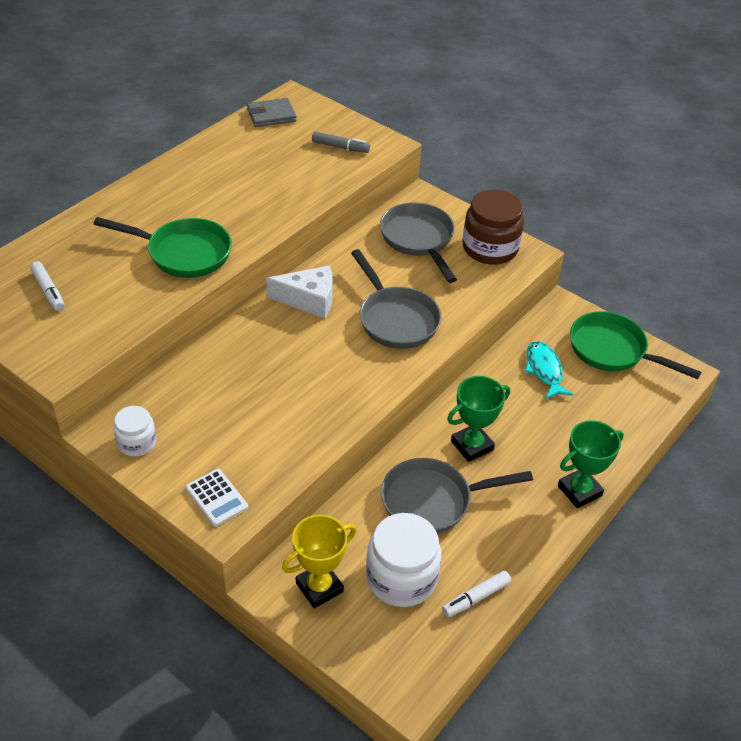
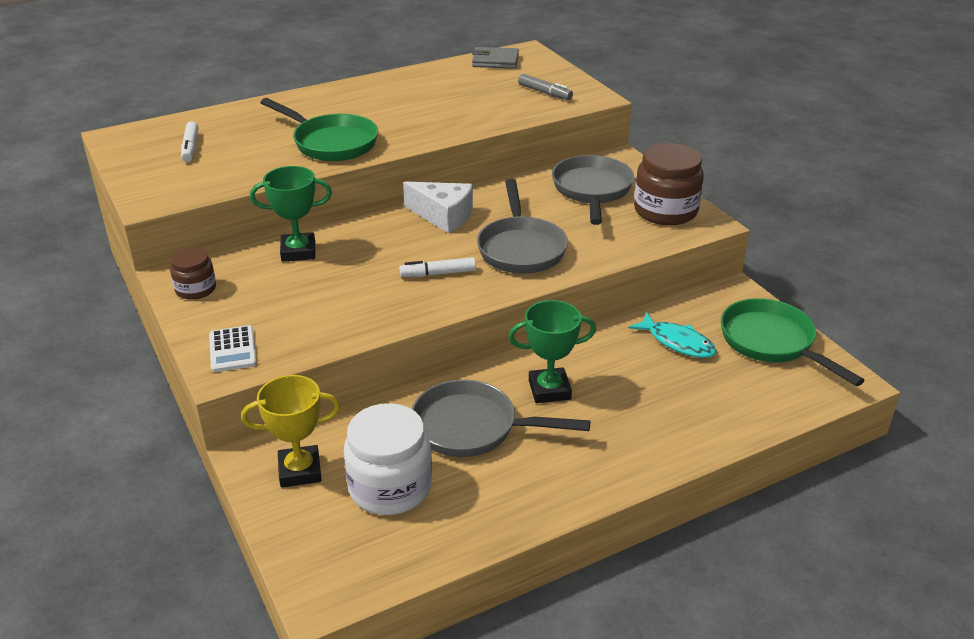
camera: 25 degrees right, 10 degrees down
white jar [113,406,156,457] -> brown jar [170,247,216,300]
white marker [442,571,511,617] -> white marker moved to [399,257,476,277]
turquoise fish [525,341,573,399] -> turquoise fish turned 120 degrees clockwise [629,312,717,358]
green trophy [558,420,624,508] -> green trophy moved to [250,166,332,262]

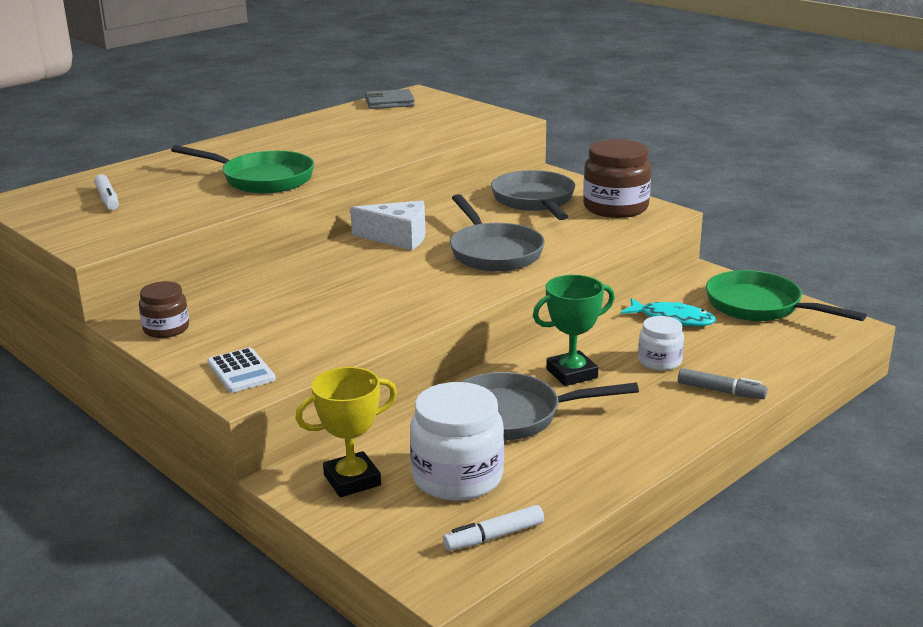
camera: 15 degrees left, 10 degrees down
green trophy [250,166,332,262] -> none
white marker [399,257,476,277] -> white marker moved to [443,505,544,551]
grey marker [518,74,573,100] -> grey marker moved to [678,368,768,399]
none -> white jar [638,316,684,371]

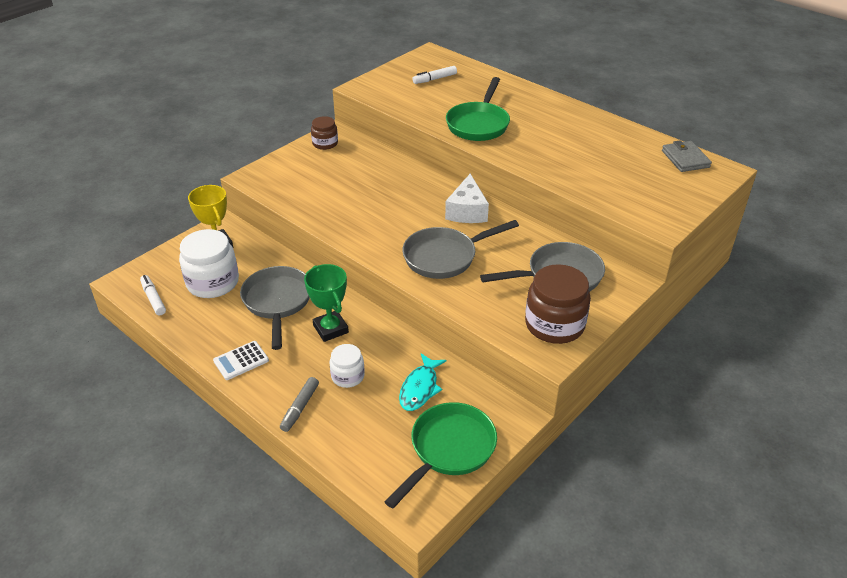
camera: 85 degrees right, 15 degrees up
white calculator [207,347,276,393] -> white calculator moved to [213,341,269,380]

